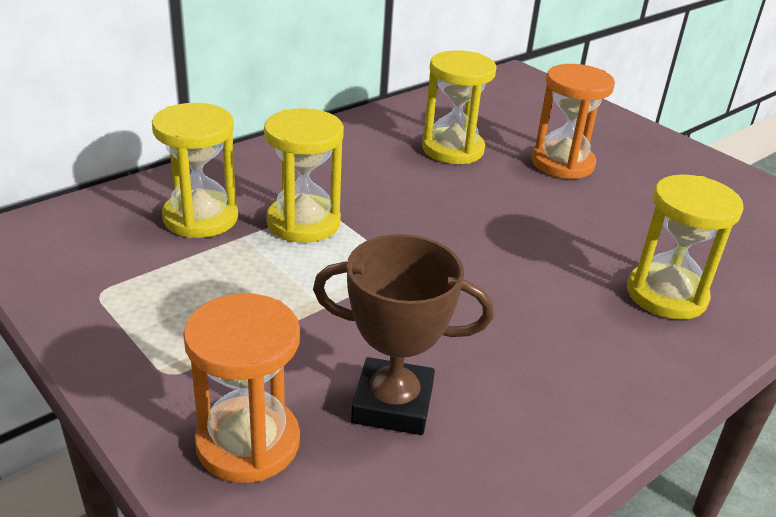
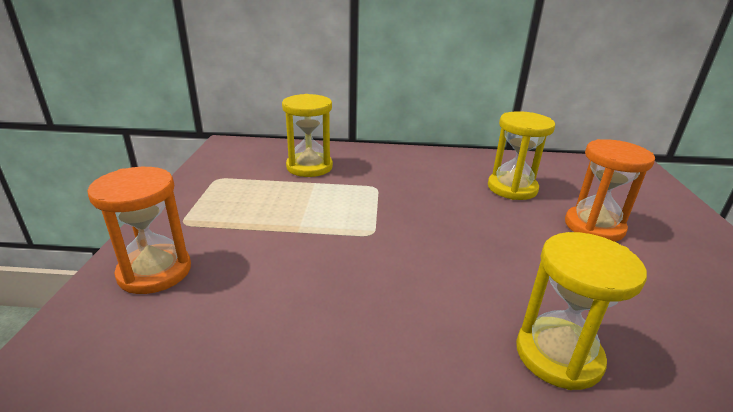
camera: 45 degrees right, 5 degrees down
yellow hourglass [264,108,344,243] -> none
brown trophy [313,234,494,435] -> none

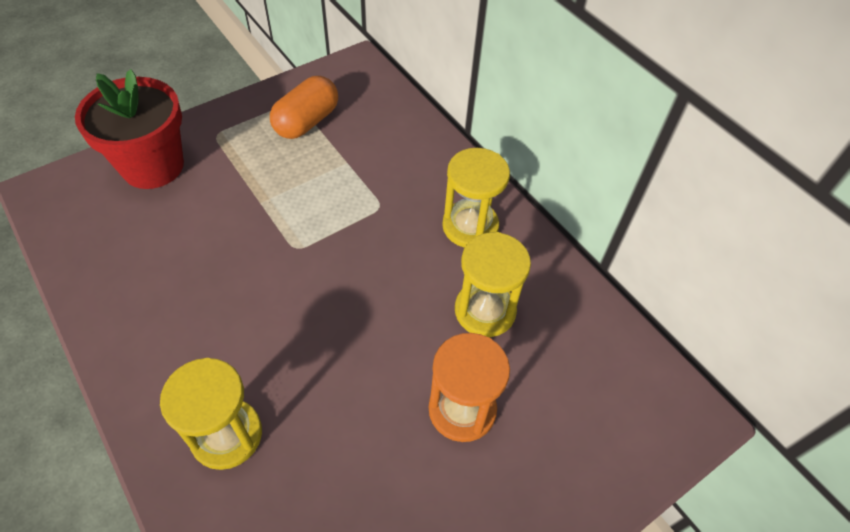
camera: 50 degrees right, 25 degrees up
orange hourglass [87,167,191,294] -> red flower pot [75,69,184,189]
yellow hourglass [282,94,333,177] -> yellow hourglass moved to [442,148,510,248]
none -> orange capsule [270,76,338,139]

